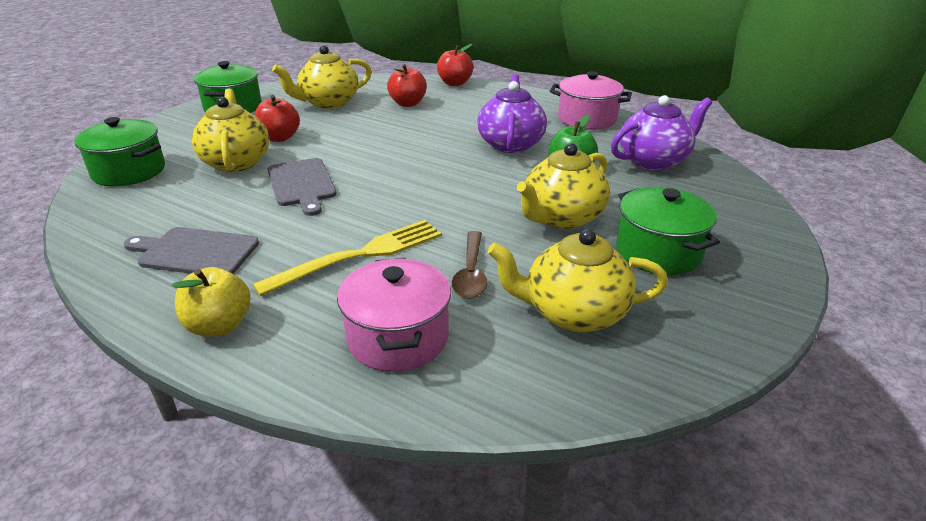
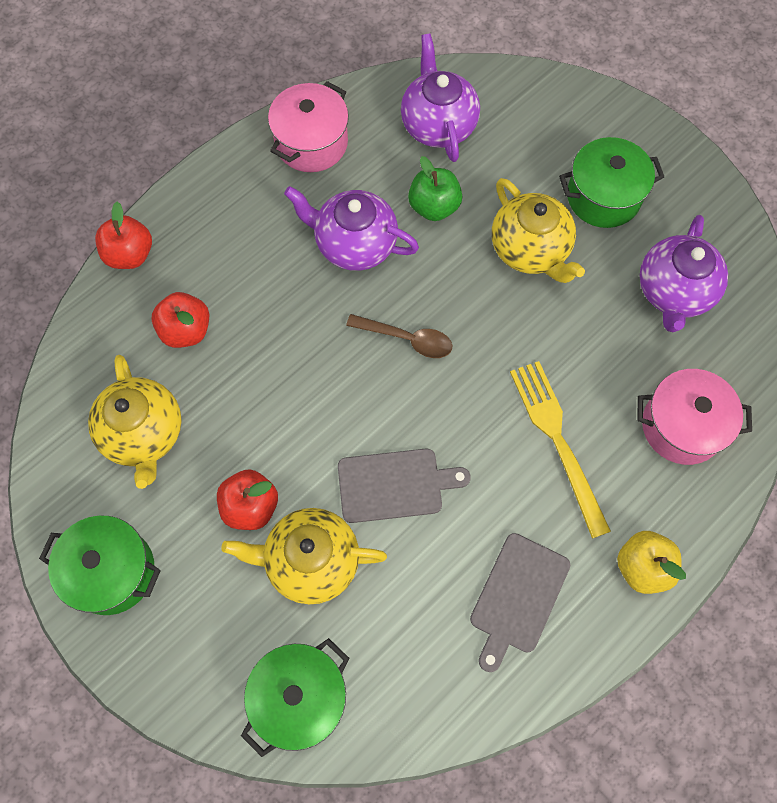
camera: 75 degrees left, 35 degrees up
brown spoon [452,231,487,299] -> brown spoon moved to [346,314,452,358]
yellow teapot [488,229,668,332] -> purple teapot [640,215,728,332]

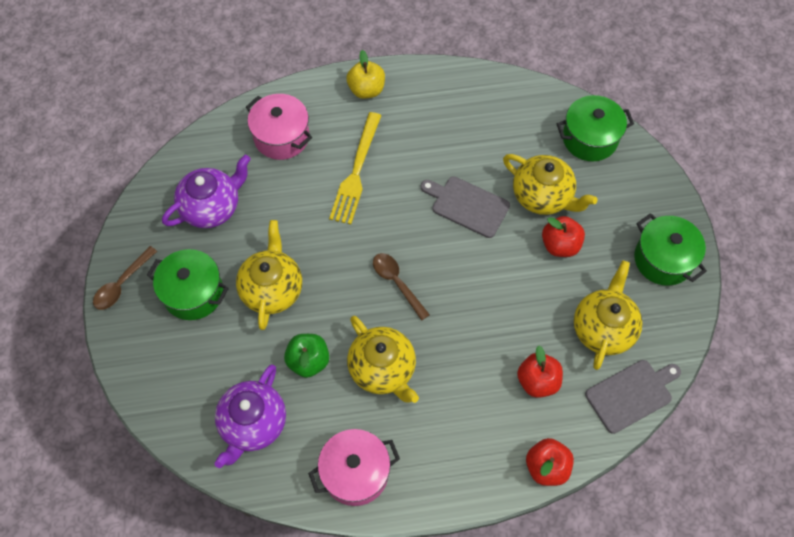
camera: 145 degrees left, 5 degrees down
purple teapot [284,186,419,271] -> yellow teapot [347,316,419,403]
grey cutting board [470,533,570,672] -> grey cutting board moved to [585,360,681,434]
none -> brown spoon [93,246,157,310]

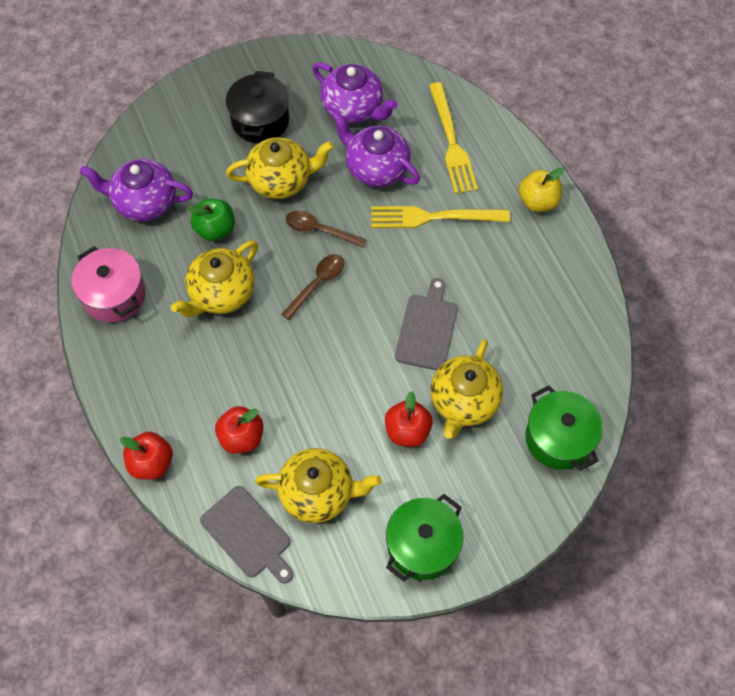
camera: 75 degrees right, 0 degrees up
brown spoon [93,246,157,310] -> brown spoon moved to [286,210,367,248]
green pot [147,249,229,320] -> black pot [226,71,289,143]
pink pot [246,94,312,160] -> yellow fork [429,82,478,194]
none -> purple teapot [332,111,420,187]

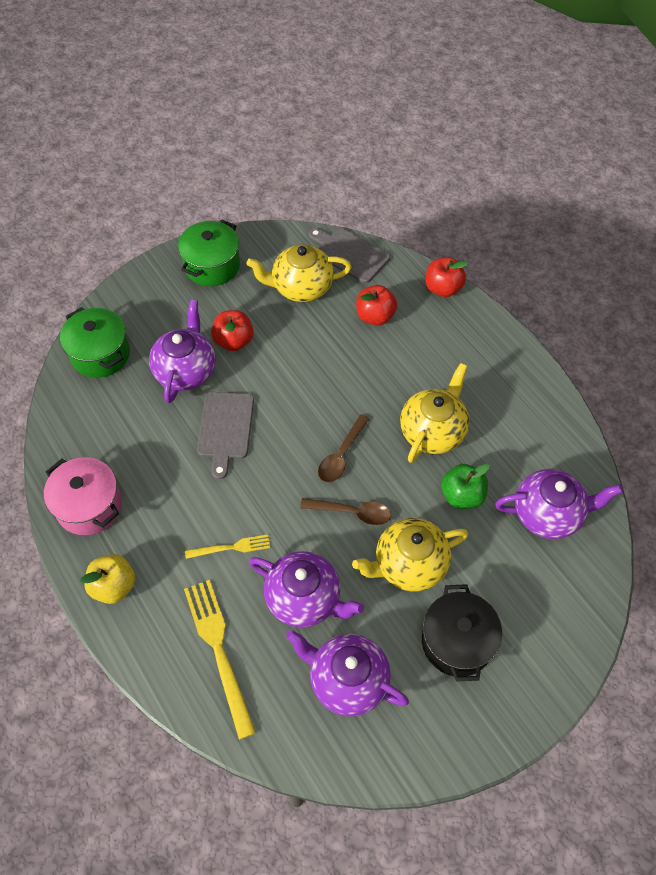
camera: 170 degrees right, 5 degrees down
pink pot [72,246,146,322] -> pink pot moved to [44,457,122,535]
yellow fork [371,206,510,228] -> yellow fork [185,534,270,559], size x0.55
yellow teapot [431,339,503,439] -> purple teapot [149,300,216,403]

